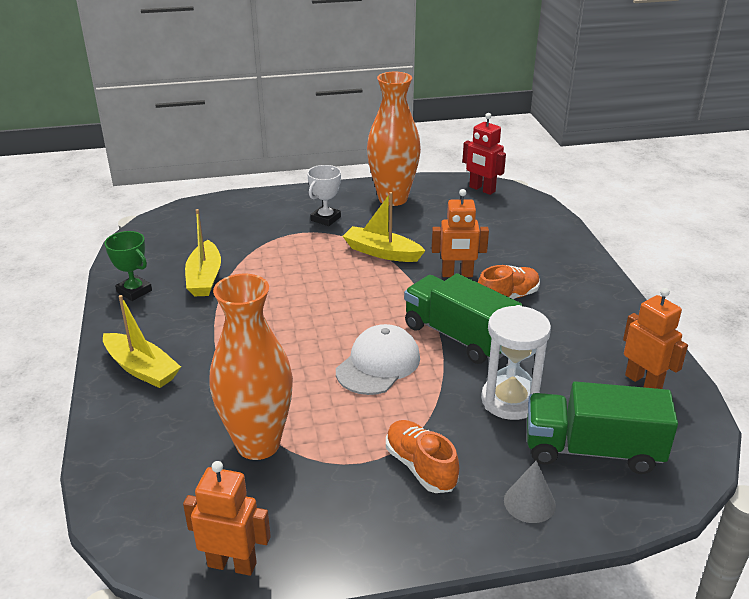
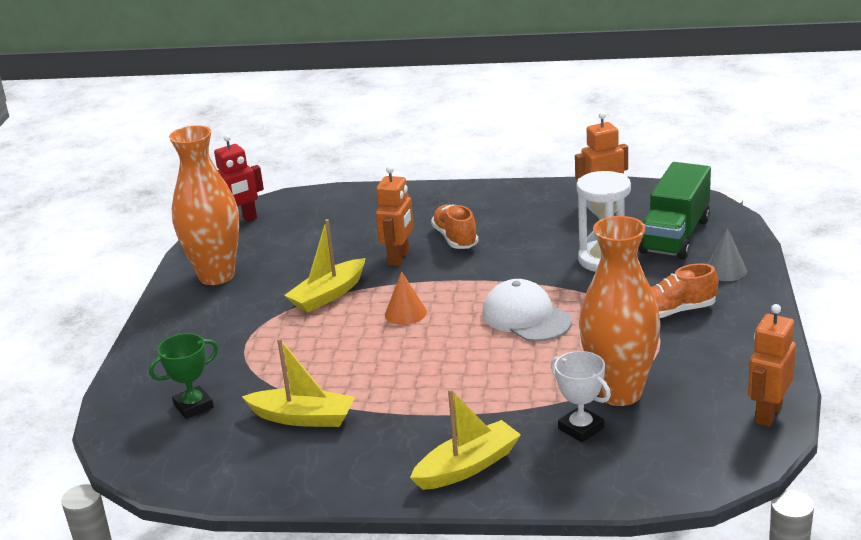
camera: 70 degrees left, 5 degrees down
green trophy [104,231,152,301] -> green trophy moved to [149,333,218,419]
white trophy [307,165,341,226] -> white trophy moved to [551,351,611,442]
green truck [404,273,523,364] -> none
none -> orange cone [385,271,427,325]

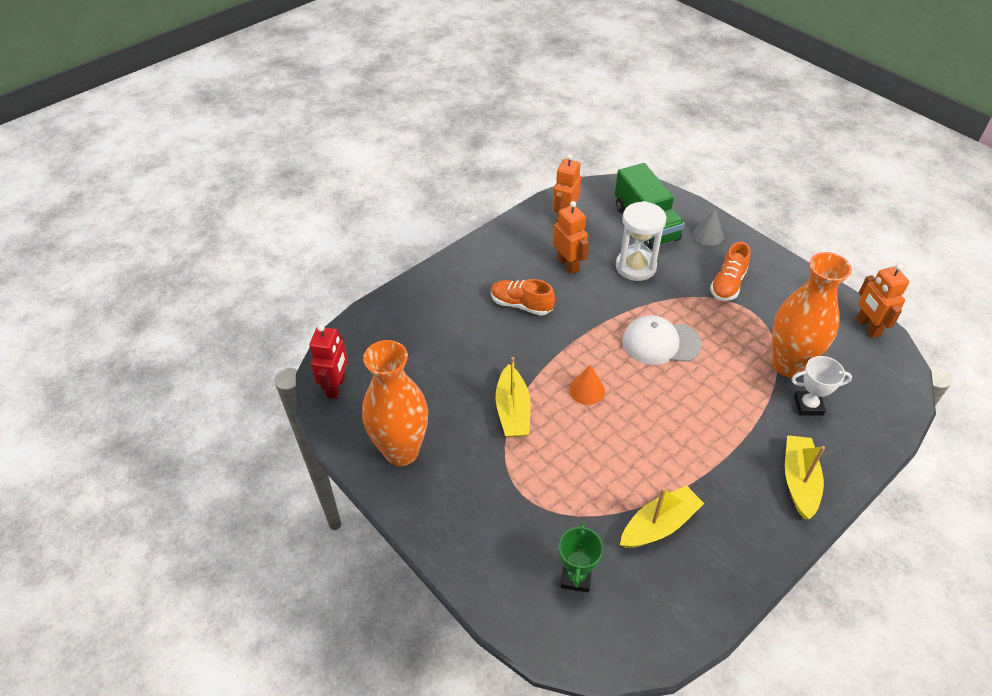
camera: 50 degrees left, 20 degrees up
orange robot [376,166,414,266] -> orange robot moved to [553,201,589,274]

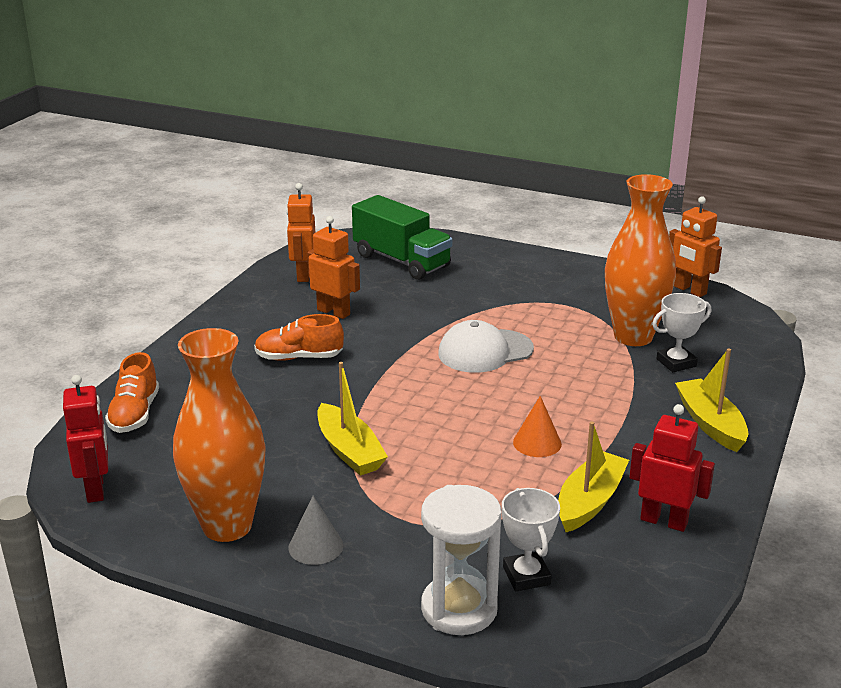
camera: 25 degrees left, 20 degrees down
green trophy [559,522,603,592] -> white trophy [502,488,560,591]
orange cone [569,364,605,405] -> orange cone moved to [513,396,562,457]
white hourglass [616,201,666,281] -> white hourglass moved to [421,485,502,635]
grey cone [693,208,724,246] -> grey cone moved to [288,496,343,565]
orange shoe [710,242,750,301] -> orange shoe moved to [105,352,159,433]
none -> red robot [629,404,715,532]

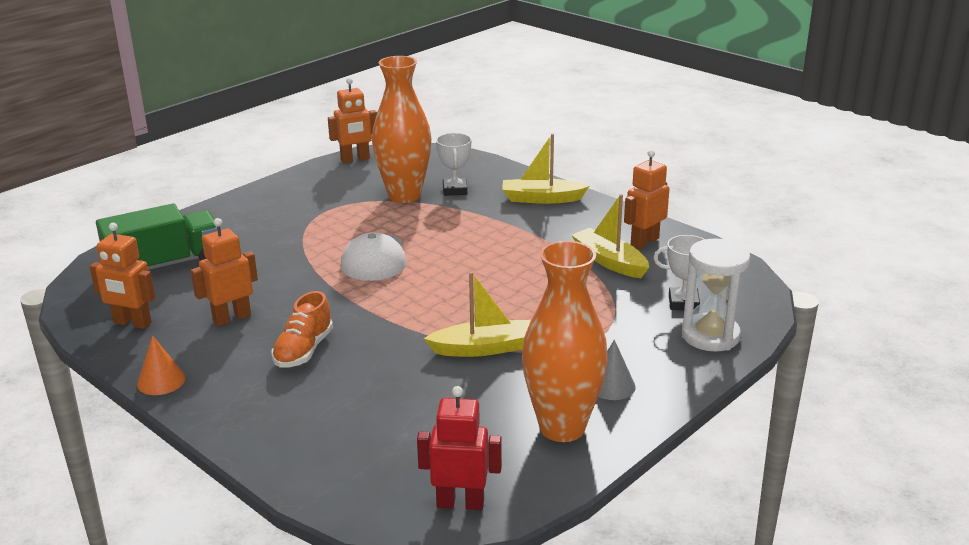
camera: 70 degrees left, 0 degrees up
orange shoe [105,352,159,433] -> none
orange cone [513,396,562,457] -> orange cone moved to [137,336,186,395]
red robot [629,404,715,532] -> orange robot [624,150,670,249]

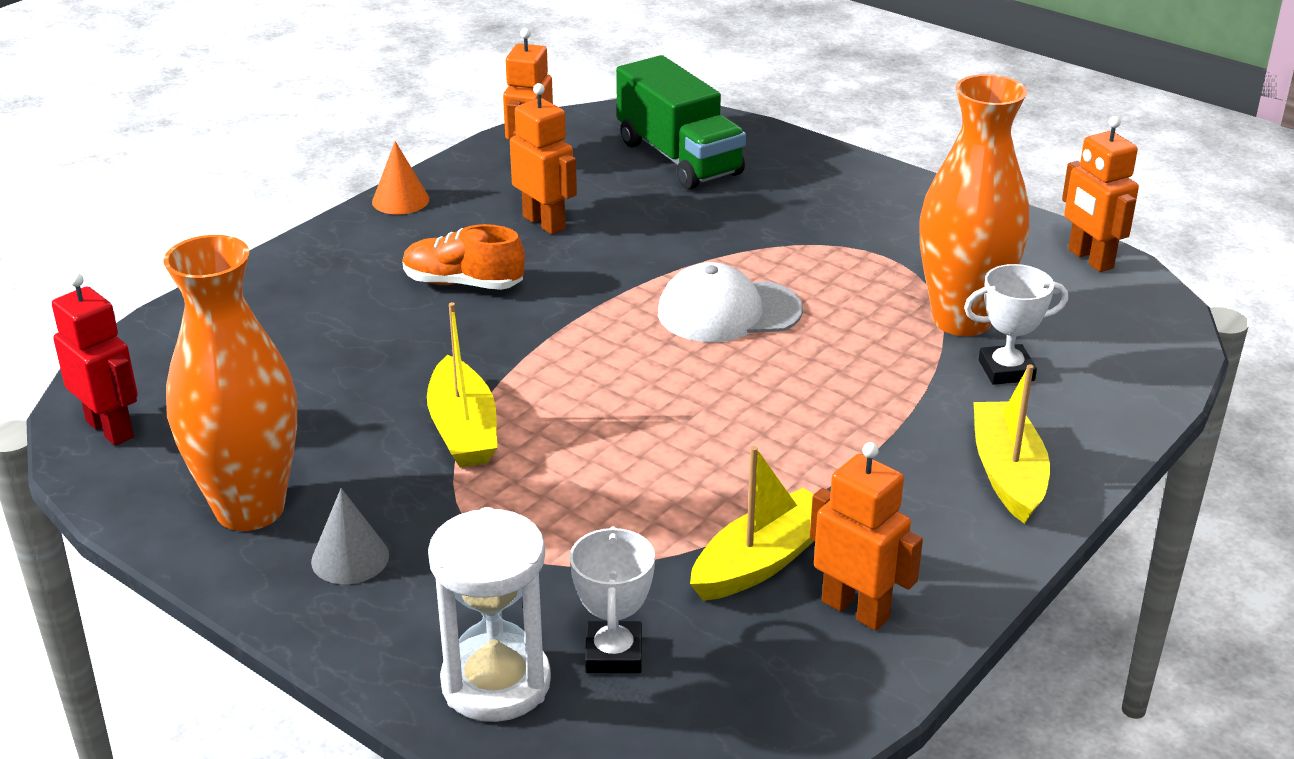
camera: 85 degrees right, 5 degrees up
red robot [417,386,502,510] -> red robot turned 45 degrees counterclockwise [52,273,138,446]

